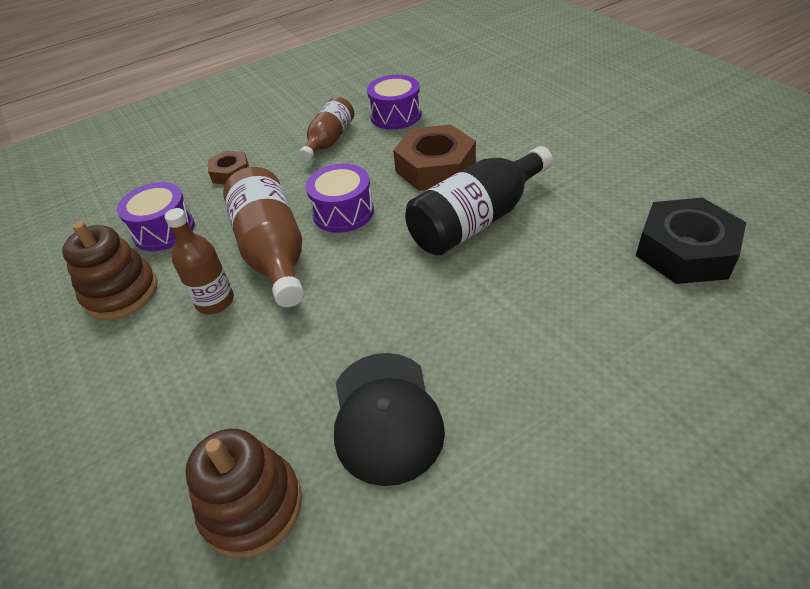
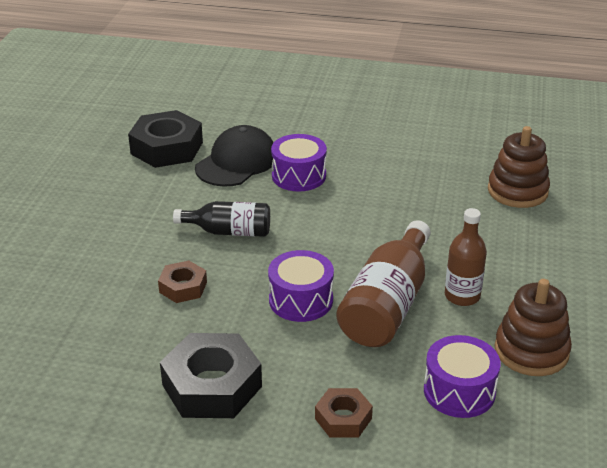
camera: 140 degrees left, 10 degrees down
brown bottle [299,97,354,161] -> black nut [160,333,262,418]
black cap [334,353,445,486] -> black cap moved to [195,125,274,187]
purple drum [367,75,421,130] -> purple drum moved to [271,134,327,191]
brown nut [393,124,476,191] -> brown nut [158,261,207,303], size x0.55
black bottle [405,146,553,256] -> black bottle [173,201,270,237], size x0.62

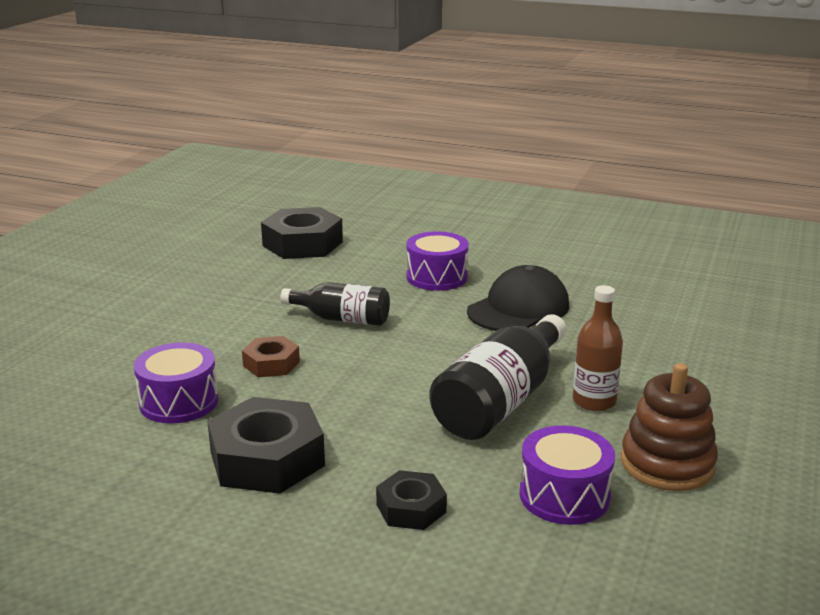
camera: 10 degrees right, 10 degrees down
black cap [195,125,274,187] -> black cap moved to [467,265,569,331]
purple drum [268,250,334,322] -> purple drum moved to [134,342,219,423]
brown nut [315,388,373,438] -> black nut [376,470,447,530]
brown bottle [337,220,431,347] -> black bottle [429,314,567,440]
brown stacking toy [488,126,550,208] -> none

